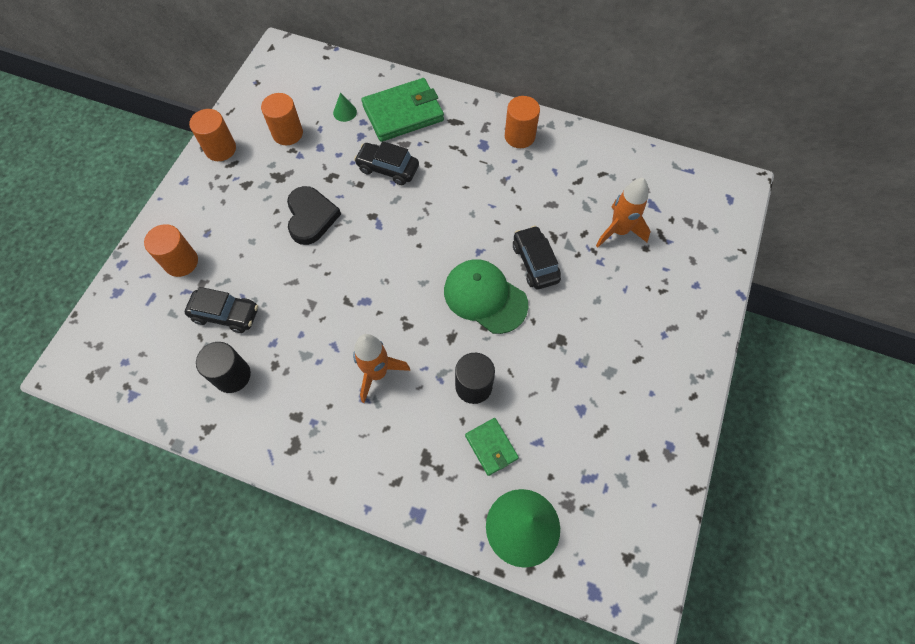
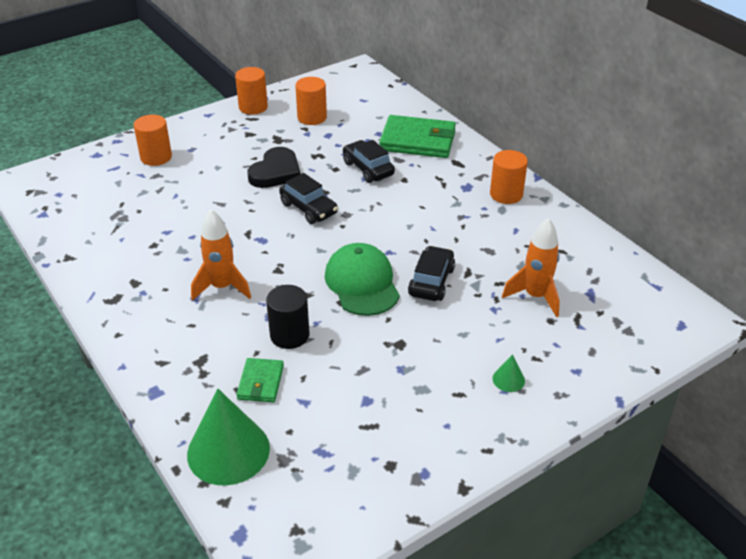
camera: 35 degrees right, 25 degrees down
black car [185,287,258,333] -> black car moved to [279,173,338,224]
black cylinder [196,342,251,393] -> none
green cone [333,93,357,122] -> green cone moved to [492,354,525,392]

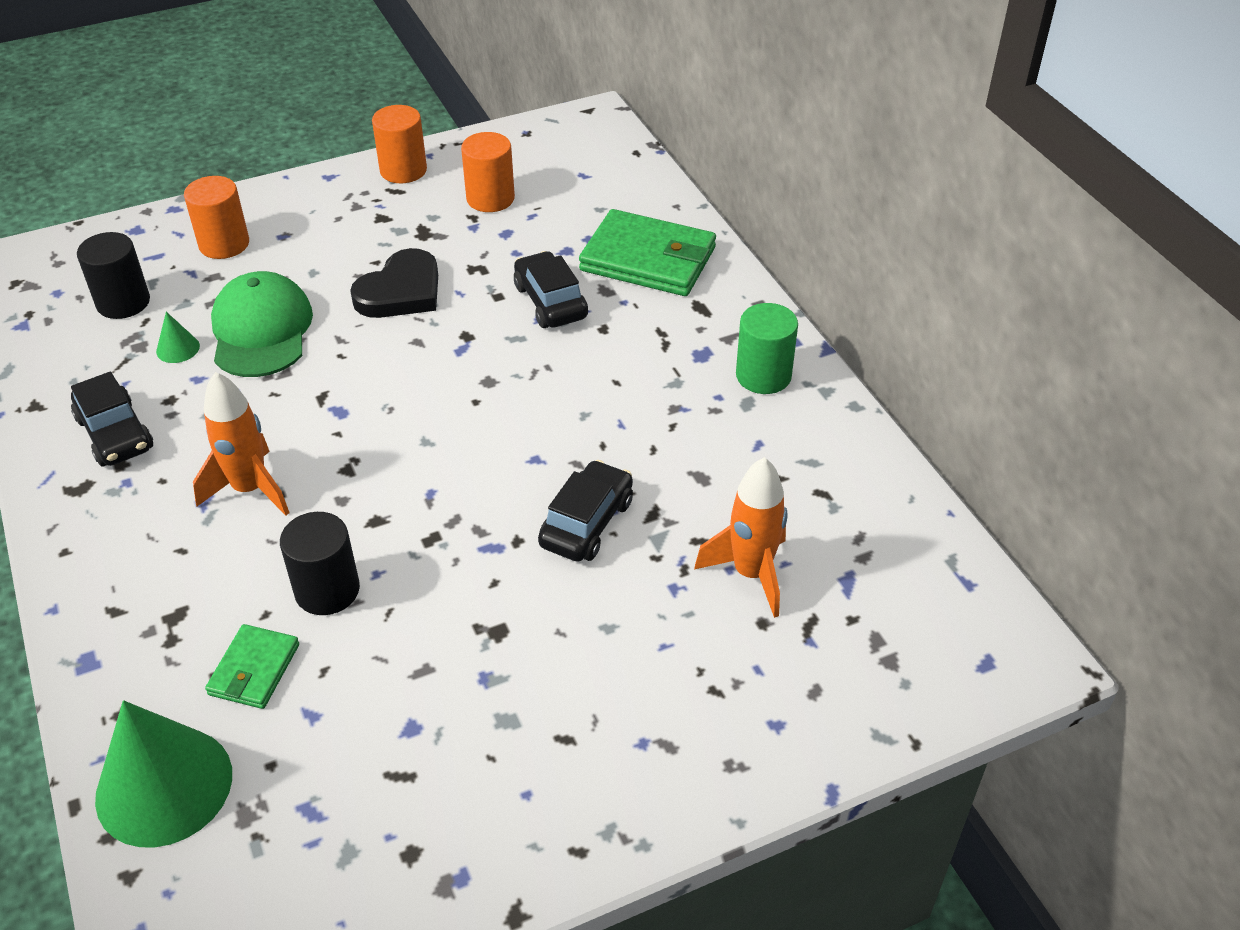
camera: 10 degrees right, 5 degrees up
black car [279,173,338,224] -> black car moved to [71,372,153,467]
green cap [325,243,400,316] -> green cap moved to [211,271,313,377]
orange cylinder [490,150,528,204] -> green cylinder [736,303,798,394]
green cone [492,354,525,392] -> green cone moved to [156,312,200,363]
none -> black cylinder [77,232,150,319]

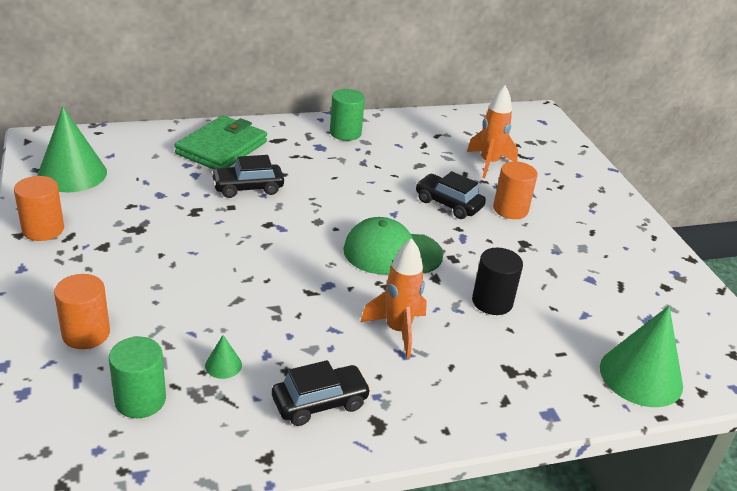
camera: 85 degrees left, 10 degrees down
black cylinder [77,232,150,319] -> green cylinder [109,337,166,418]
green wallet [205,624,299,709] -> none
green cap [211,271,313,377] -> green cap moved to [343,217,443,274]
black heart [350,248,438,318] -> none
orange cylinder [461,132,515,212] -> orange cylinder moved to [493,161,538,219]
none -> green cone [37,106,107,192]

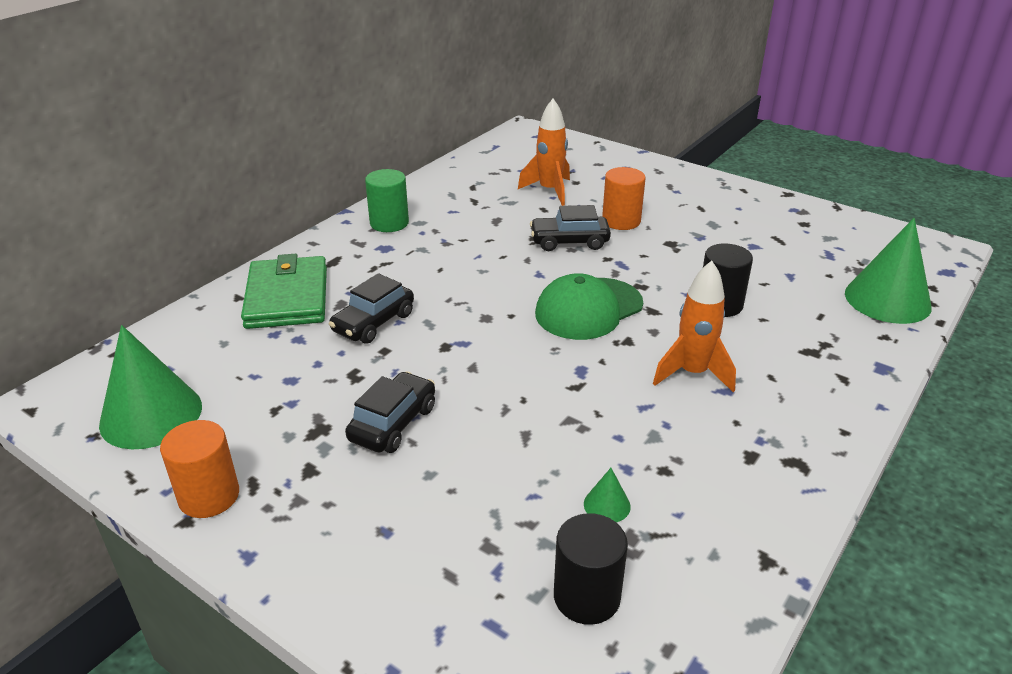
camera: 35 degrees left, 0 degrees up
orange cylinder [54,274,110,349] -> none
green cylinder [109,337,166,418] -> black cylinder [554,513,628,625]
black car [272,360,371,426] -> black car moved to [345,371,435,453]

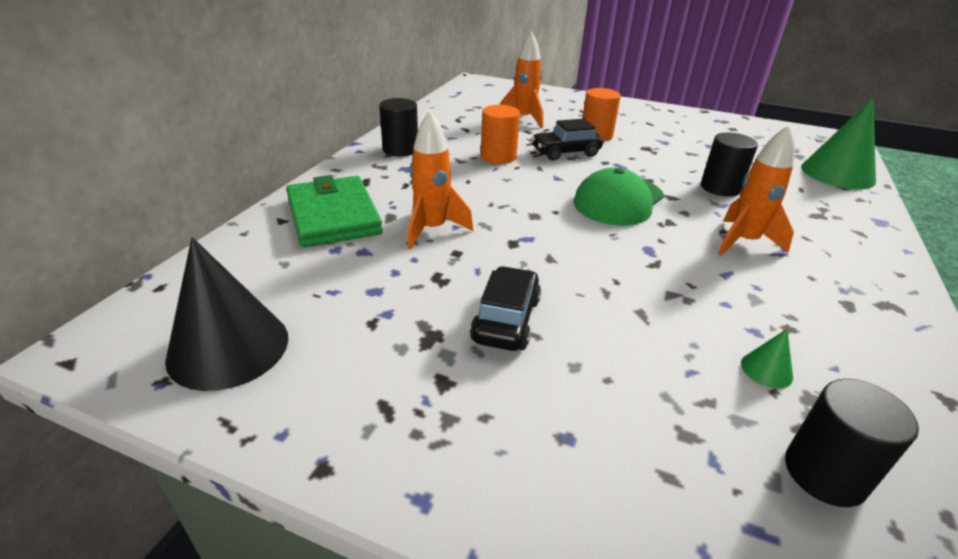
camera: 15 degrees left, 0 degrees up
green cone [99,325,202,449] -> black cone [165,237,288,391]
orange cylinder [160,420,239,518] -> orange cylinder moved to [481,105,520,164]
black car [329,273,414,344] -> orange rocket [408,111,473,250]
green cylinder [365,169,409,232] -> black cylinder [379,98,418,157]

